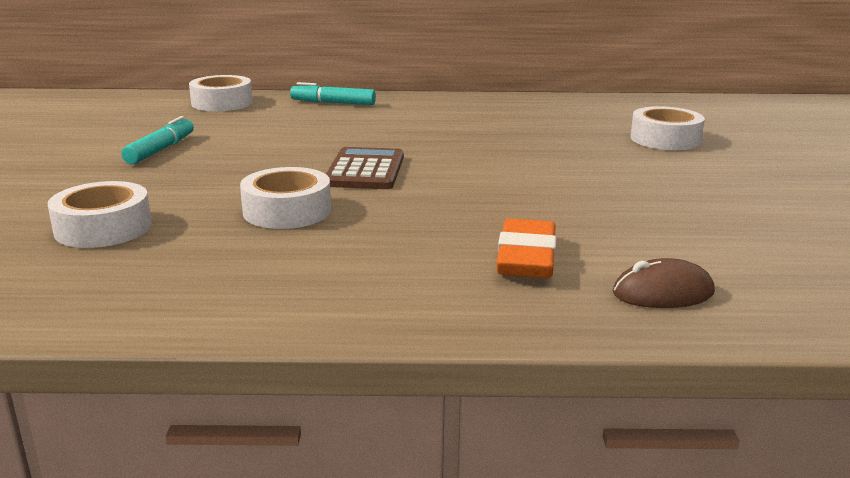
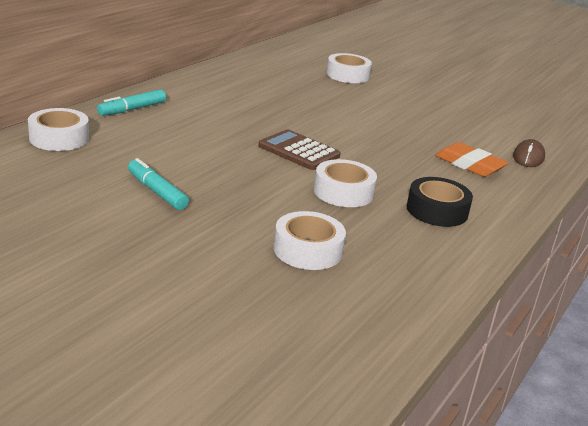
camera: 60 degrees left, 5 degrees up
none -> black tape [407,177,473,227]

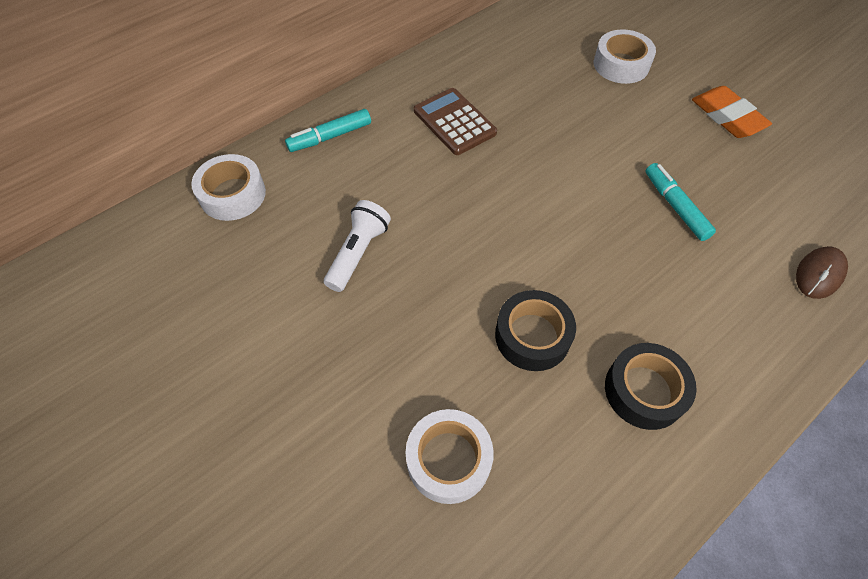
camera: 20 degrees right, 30 degrees up
turquoise marker [128,158,189,210] -> turquoise marker moved to [645,163,716,241]
brown calculator [259,129,341,170] -> brown calculator moved to [414,88,497,155]
white tape [314,159,377,207] -> black tape [495,290,576,371]
orange eraser [435,142,509,177] -> orange eraser moved to [692,86,772,138]
none -> white flashlight [324,200,391,292]

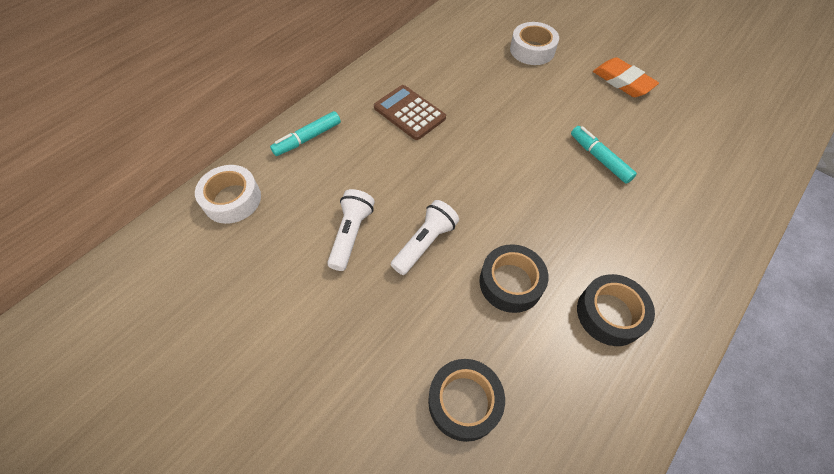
camera: 10 degrees left, 0 degrees up
white tape [405,409,494,504] -> black tape [428,359,505,442]
brown mouse [796,246,848,299] -> none
none -> white flashlight [391,200,459,275]

